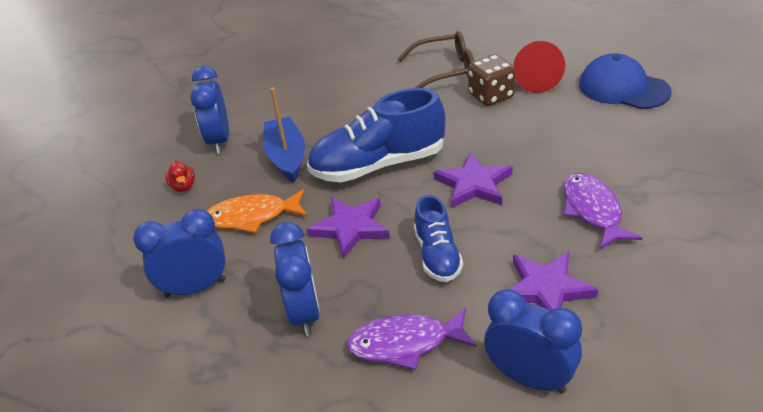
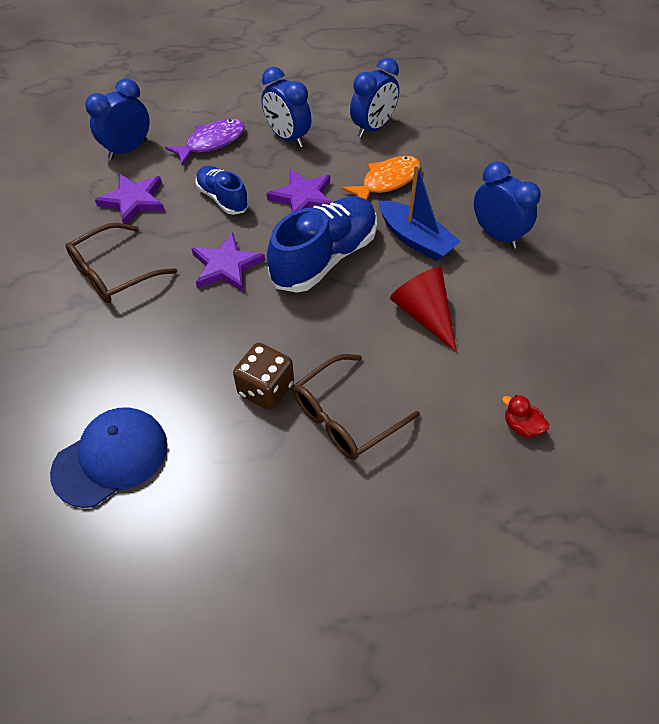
camera: 145 degrees right, 15 degrees up
red duck [165,161,195,192] -> red duck moved to [502,395,549,438]
blue clock [484,289,582,394] -> blue clock turned 135 degrees clockwise [85,79,150,160]
red cone [513,41,565,93] -> red cone moved to [390,267,457,352]
purple fish [564,173,642,249] -> brown glasses [65,223,177,303]
blue cap [579,53,672,109] -> blue cap turned 45 degrees counterclockwise [50,407,167,508]

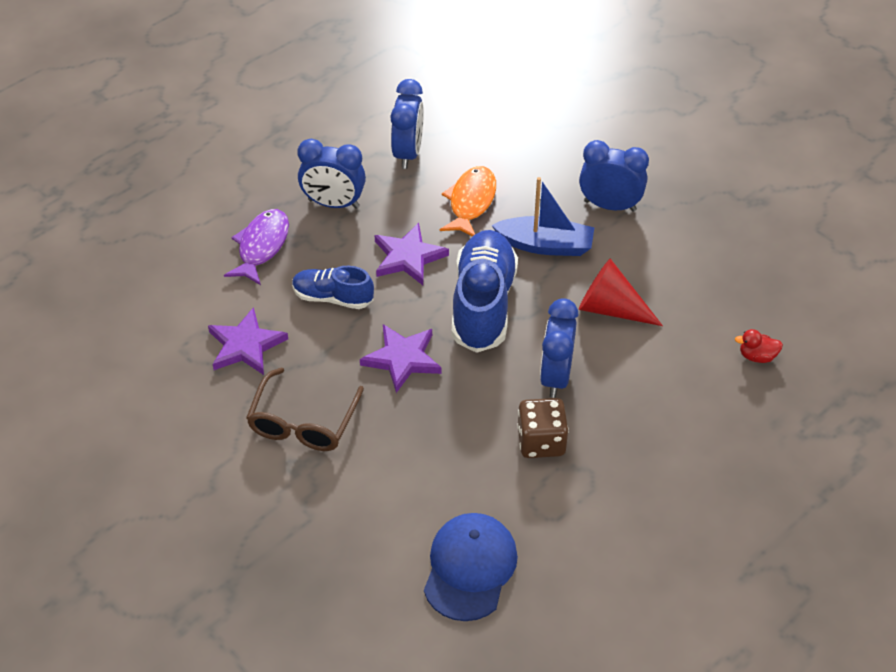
camera: 35 degrees left, 5 degrees down
blue clock [85,79,150,160] -> blue clock moved to [540,298,578,398]
brown glasses [293,354,420,460] -> none

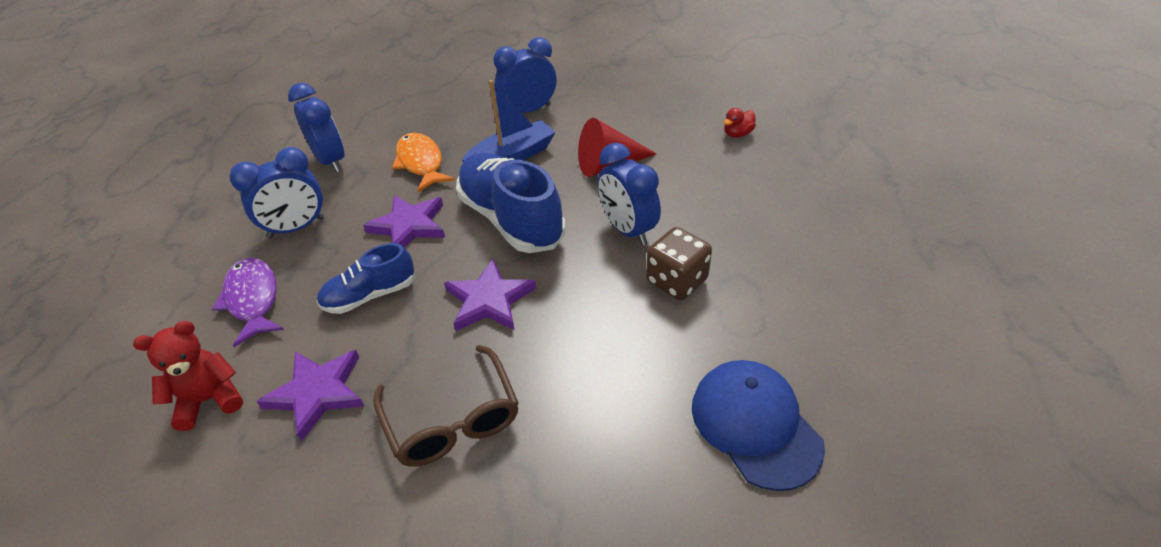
camera: 40 degrees left, 5 degrees down
none -> red teddy bear [133,321,243,431]

